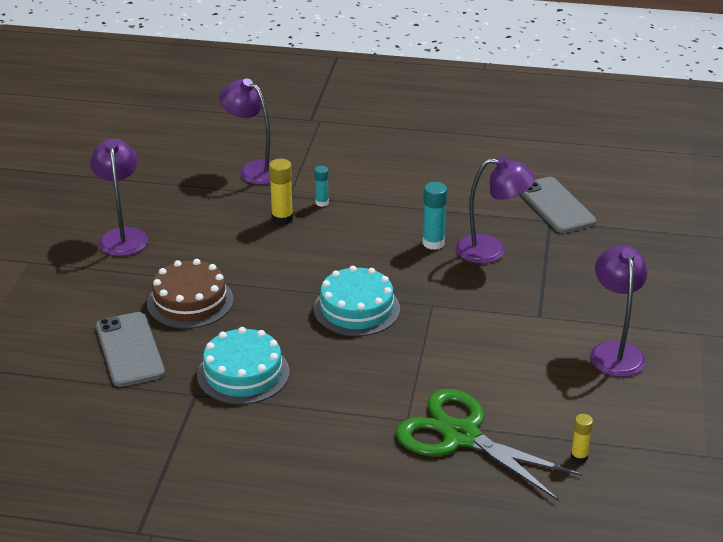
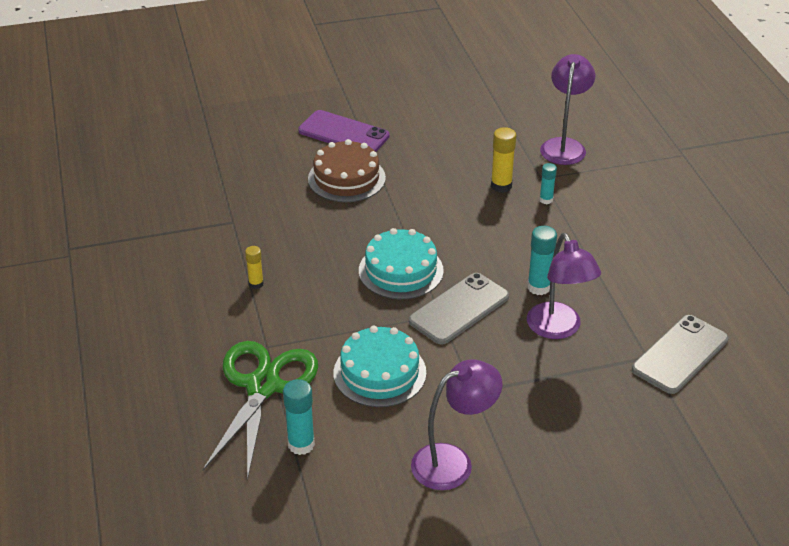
camera: 65 degrees right, 5 degrees up
purple lamp [90,139,148,256] -> none
grey phone [96,312,165,387] -> grey phone moved to [409,273,509,345]
turquoise cake [197,327,290,405] -> turquoise cake moved to [333,326,426,407]
yellow glue stick [571,414,593,463] -> yellow glue stick moved to [245,246,264,289]
none -> turquoise glue stick [283,379,315,455]
none -> purple phone [298,110,390,152]

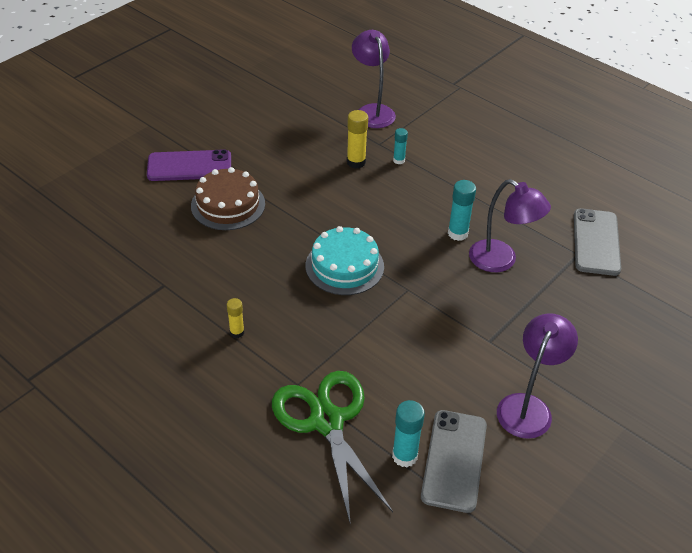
camera: 35 degrees left, 5 degrees up
turquoise cake [333,326,426,407] -> none
grey phone [409,273,509,345] -> grey phone moved to [421,410,487,513]

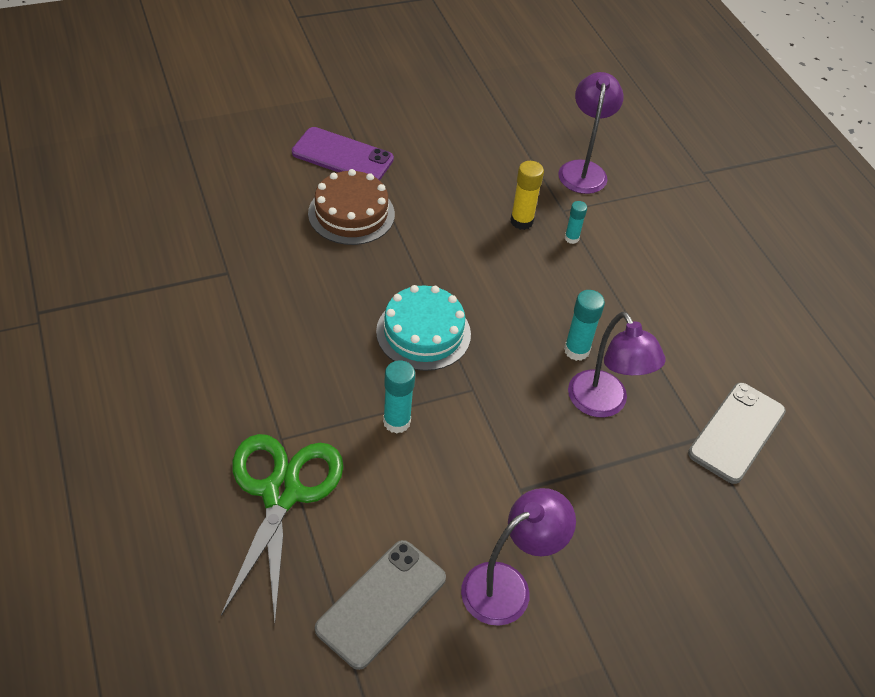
camera: 25 degrees right, 5 degrees up
yellow glue stick [227,298,244,338] -> none
turquoise glue stick [392,400,425,467] -> turquoise glue stick moved to [383,360,415,434]

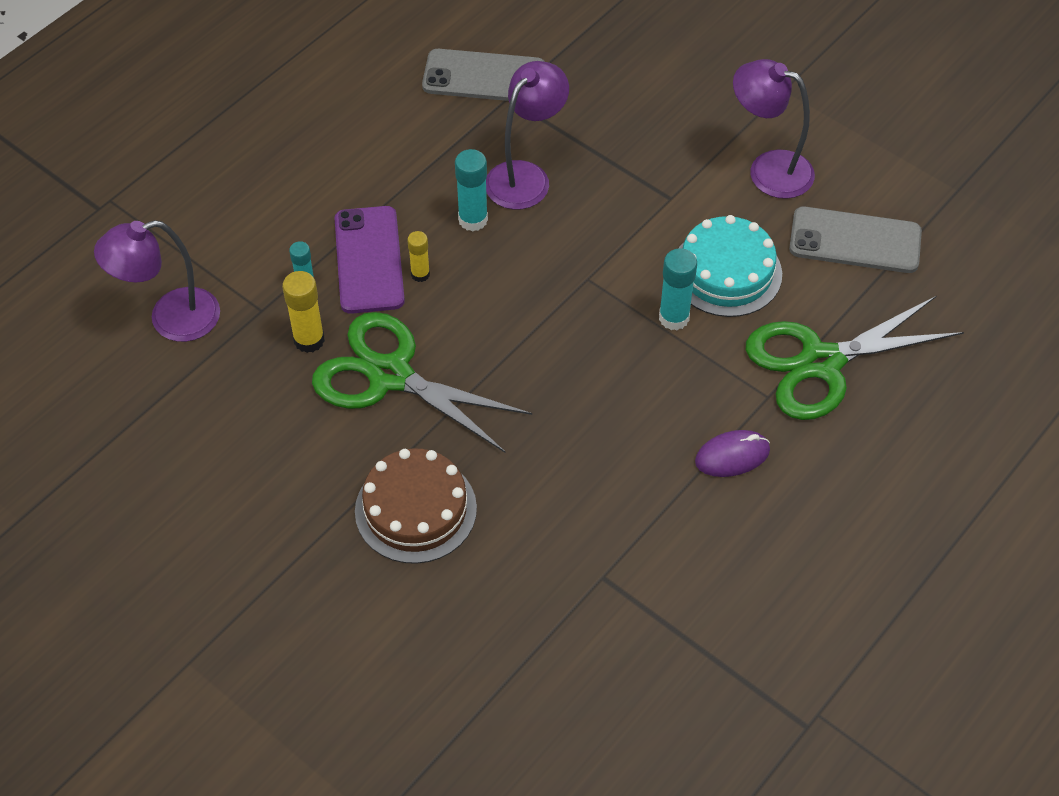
camera: 115 degrees left, 5 degrees up
purple phone [292,127,394,180] -> purple phone moved to [335,206,405,314]
turquoise cake [376,285,471,371] -> turquoise cake moved to [679,215,782,317]
none -> green scissors [312,312,532,453]
none -> yellow glue stick [407,231,430,282]
none -> purple mouse [695,430,770,477]

